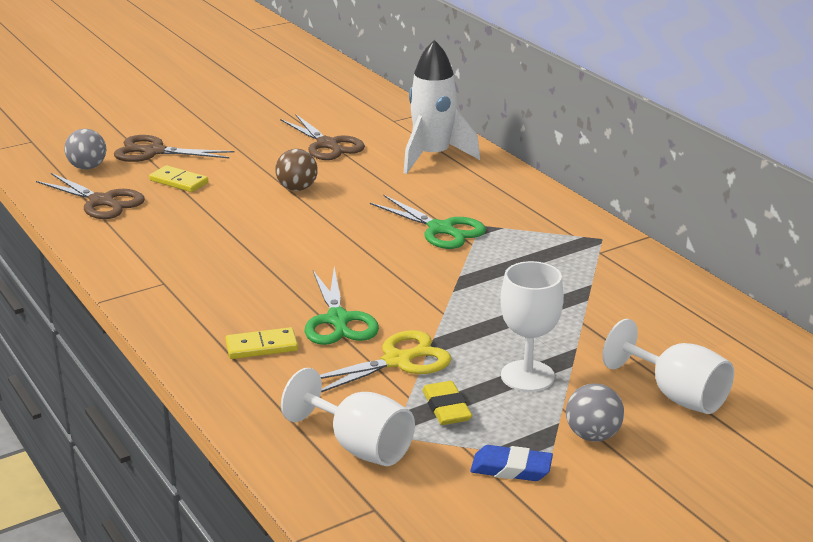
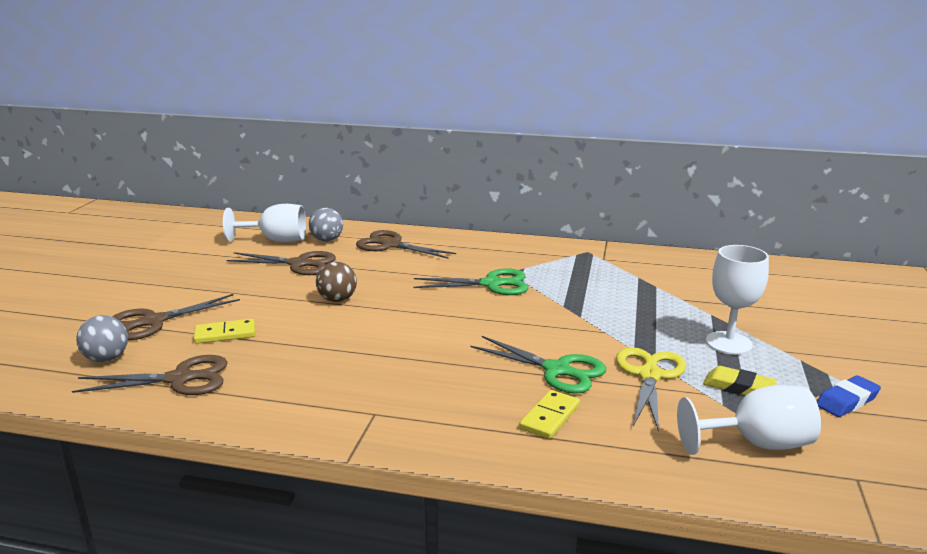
camera: 45 degrees left, 5 degrees down
white rocket [404,40,480,174] -> brown scissors [356,230,456,259]
grey ball [566,383,624,442] -> grey ball moved to [309,208,343,242]
white goblet [602,319,734,414] -> white goblet moved to [223,204,306,242]

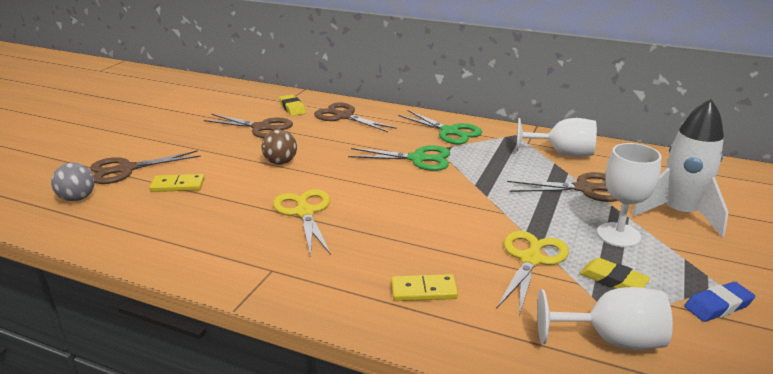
camera: 10 degrees right, 5 degrees up
brown scissors [72,355,228,395] -> brown scissors moved to [507,172,618,202]
white goblet [223,204,306,242] -> white goblet moved to [516,118,597,157]
grey ball [309,208,343,242] -> yellow eraser [279,94,306,116]
green scissors [471,336,606,394] -> green scissors moved to [398,110,482,144]
yellow domino [519,390,580,439] -> yellow domino turned 45 degrees clockwise [391,274,458,301]
none -> yellow scissors [273,189,331,257]
none -> white rocket [632,98,728,237]

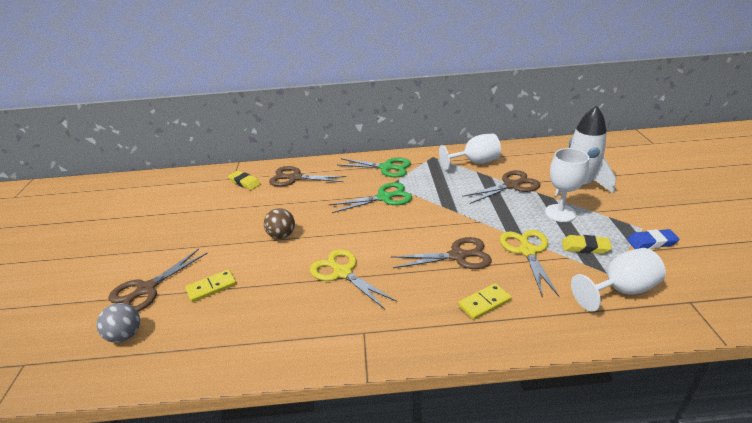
camera: 25 degrees left, 5 degrees up
brown scissors [204,114,293,138] -> brown scissors moved to [391,237,492,269]
blue eraser [684,282,755,322] -> blue eraser turned 45 degrees clockwise [627,229,680,249]

